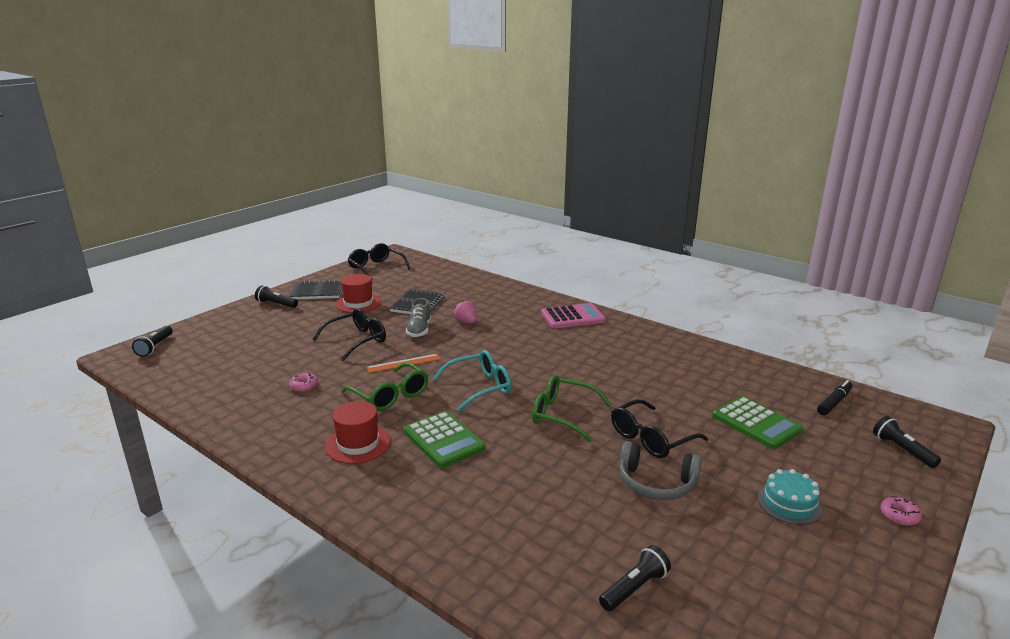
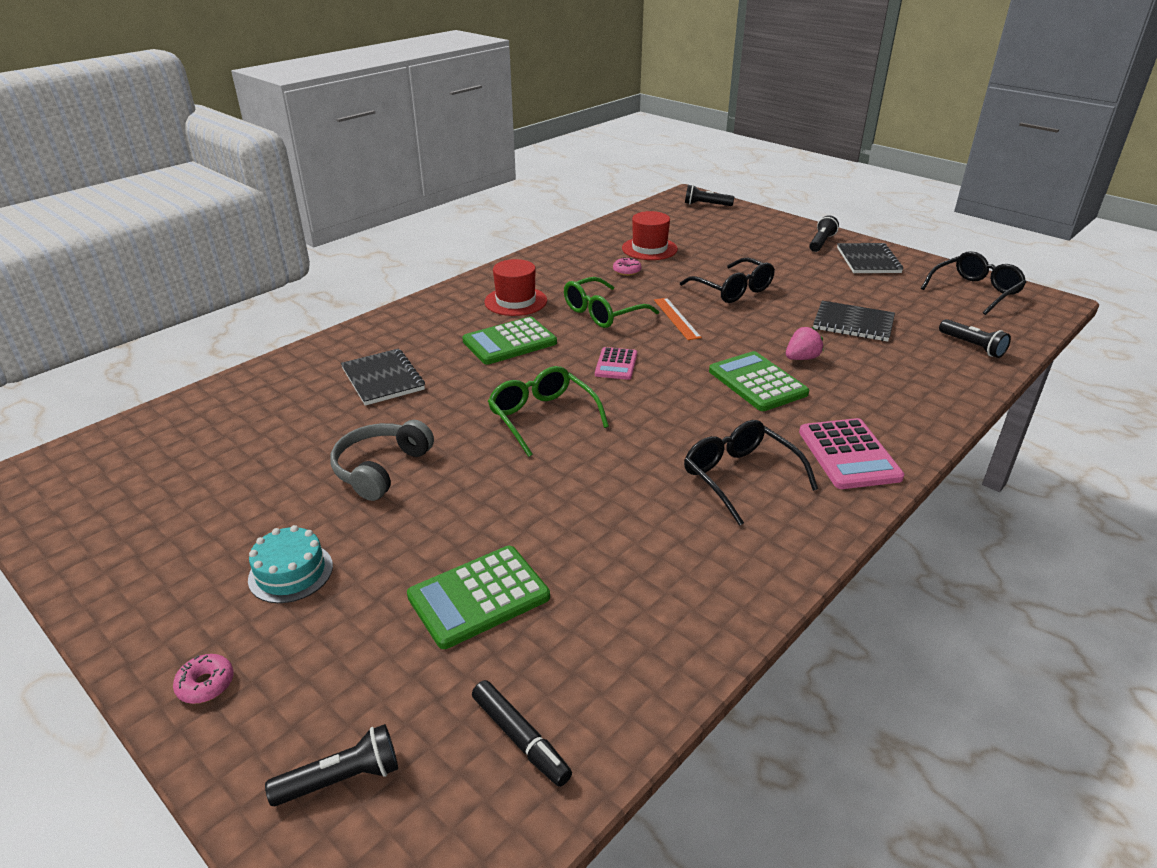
camera: 95 degrees right, 10 degrees up
red hat [335,274,381,313] -> red hat moved to [622,211,678,260]
grey shoe [406,298,431,337] -> none
turquoise glasses [433,350,511,412] -> pink calculator [595,347,637,380]
green glasses [532,375,611,442] -> green glasses turned 60 degrees counterclockwise [488,366,609,457]
black flashlight [599,545,671,611] -> black flashlight moved to [939,319,1011,358]
black glasses [611,399,708,458] -> black glasses moved to [684,420,818,526]
none -> black notebook [341,349,425,406]
none -> green calculator [709,351,809,411]

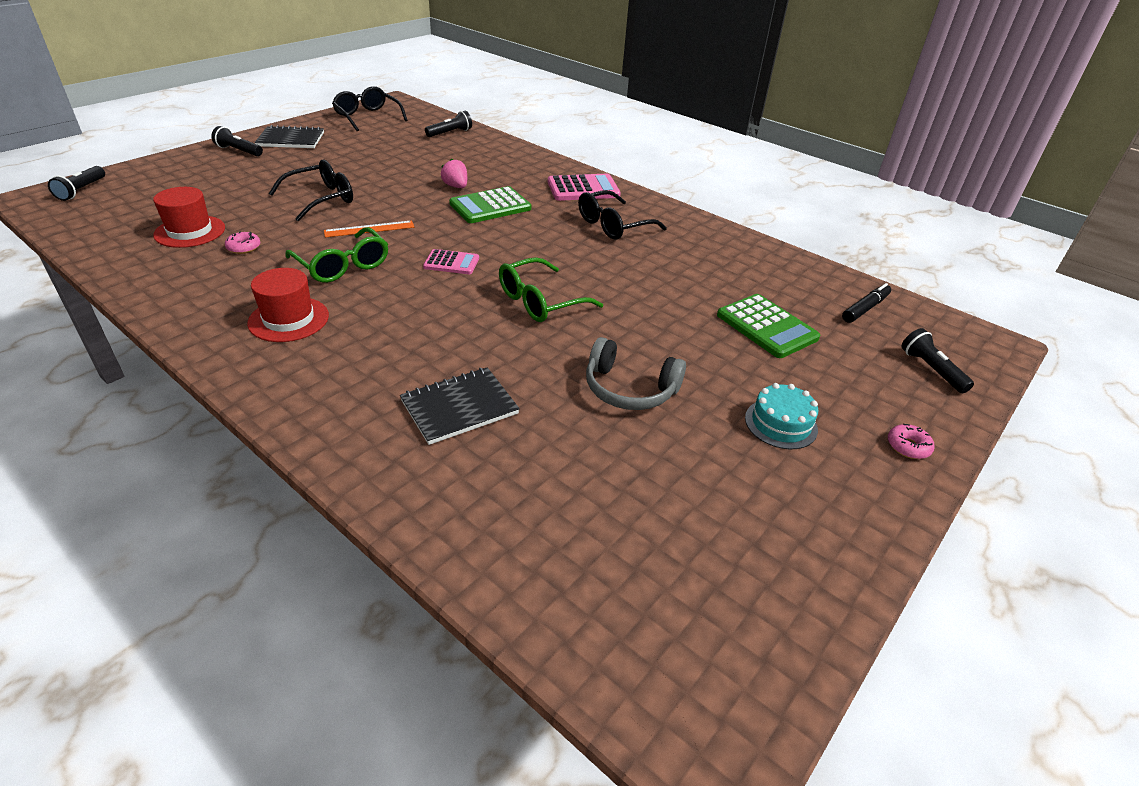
camera: 95 degrees left, 5 degrees up
green calculator [462,317,557,365] -> none
black notebook [813,301,895,342] -> none

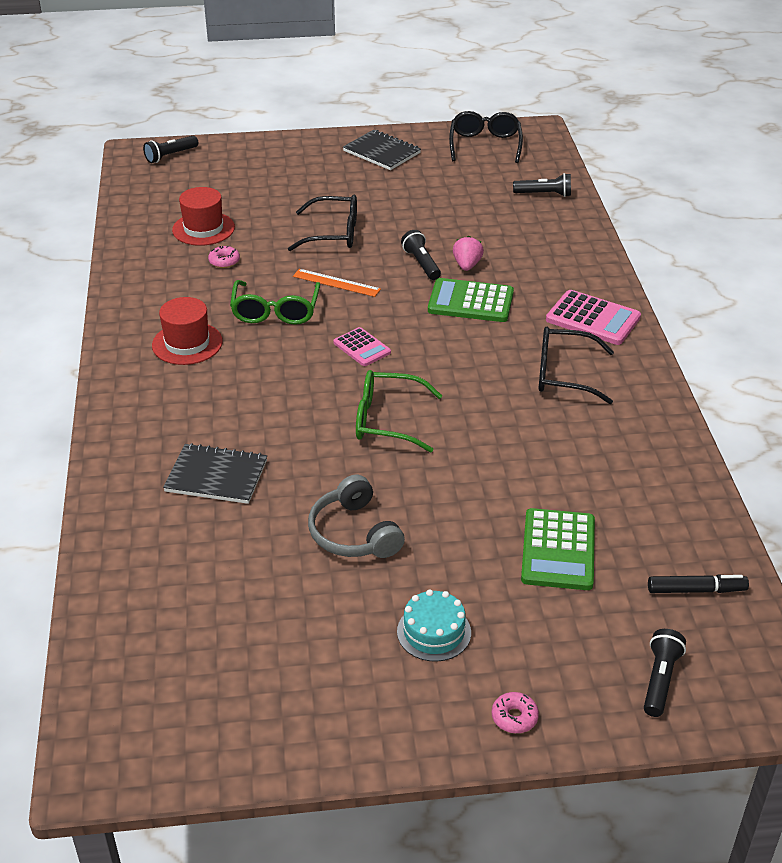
camera: 45 degrees right, 0 degrees up
black flashlight [211,126,263,156] -> black flashlight moved to [401,230,441,280]

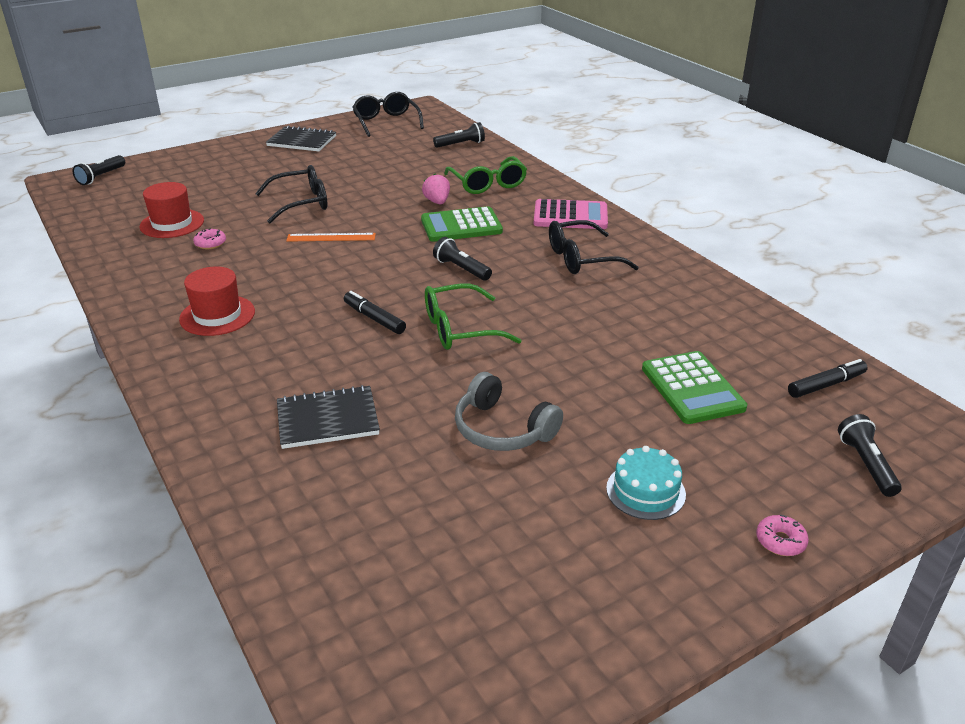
camera: 25 degrees left, 5 degrees down
green glasses [230,280,320,325] -> green glasses moved to [444,156,527,194]
pink calculator [333,327,391,366] -> none
black flashlight [401,230,441,280] -> black flashlight moved to [433,237,492,281]
none -> black marker [344,291,406,334]

